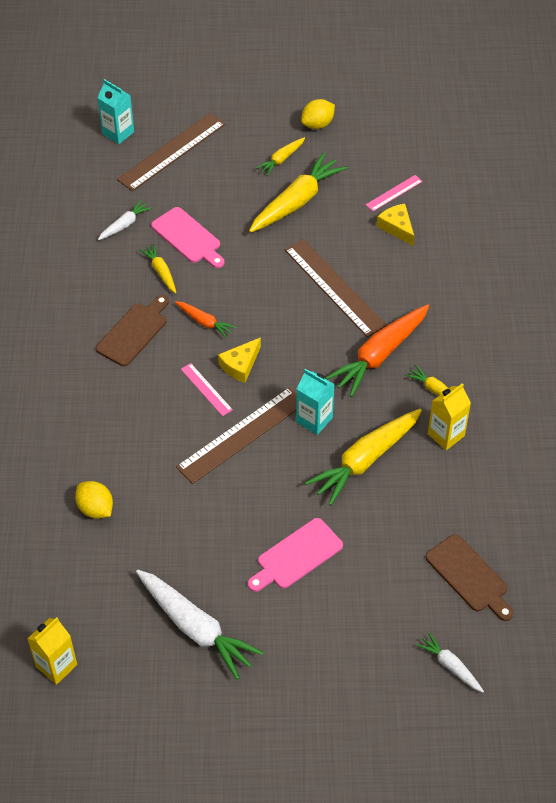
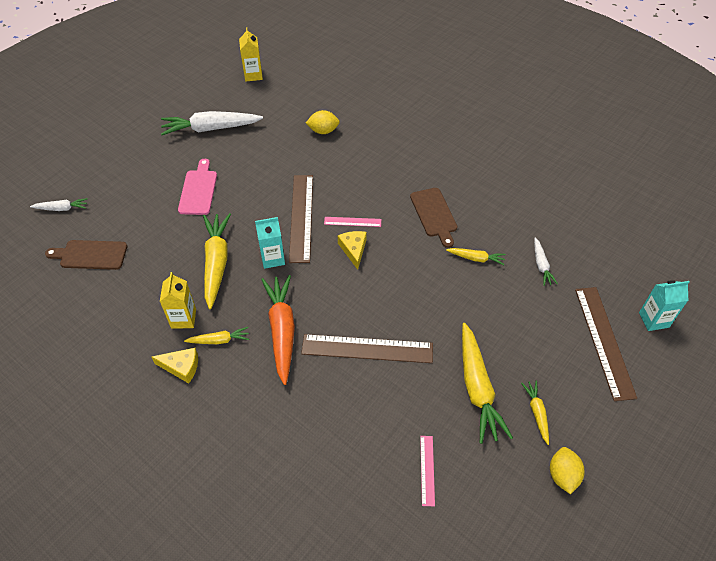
camera: 130 degrees right, 0 degrees up
pink cutting board [151,207,225,268] -> none
orange carrot [175,301,236,338] -> none
yellow cheese [377,204,415,246] -> yellow cheese moved to [151,348,198,383]

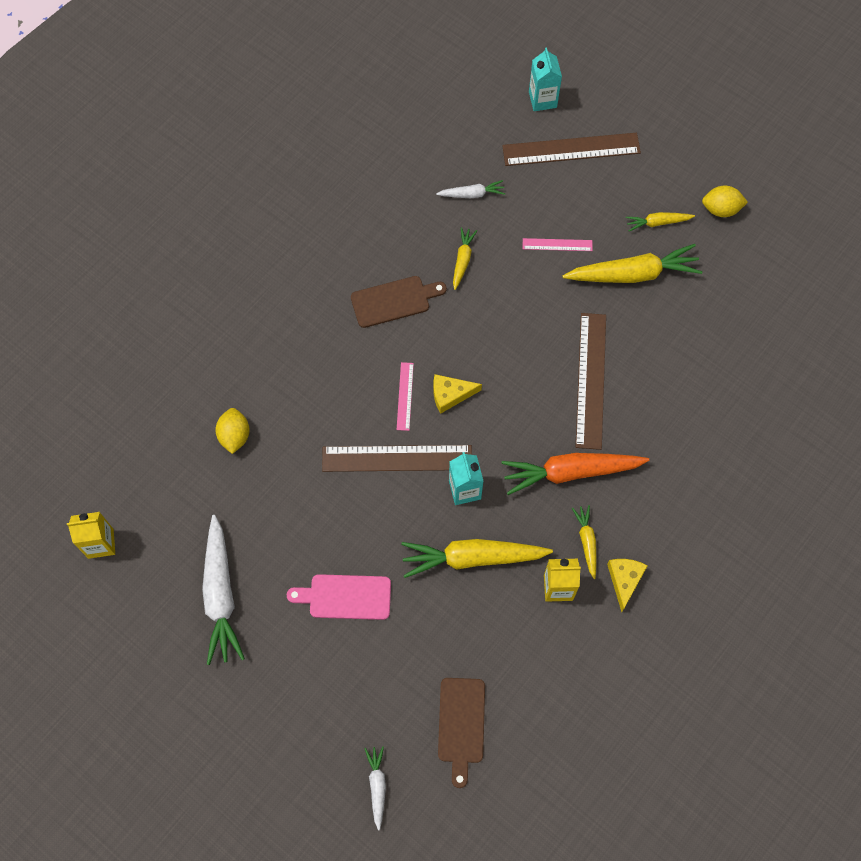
camera: 90 degrees left, 15 degrees up
pink ruler [420,436,435,506] -> pink ruler moved to [523,238,593,251]

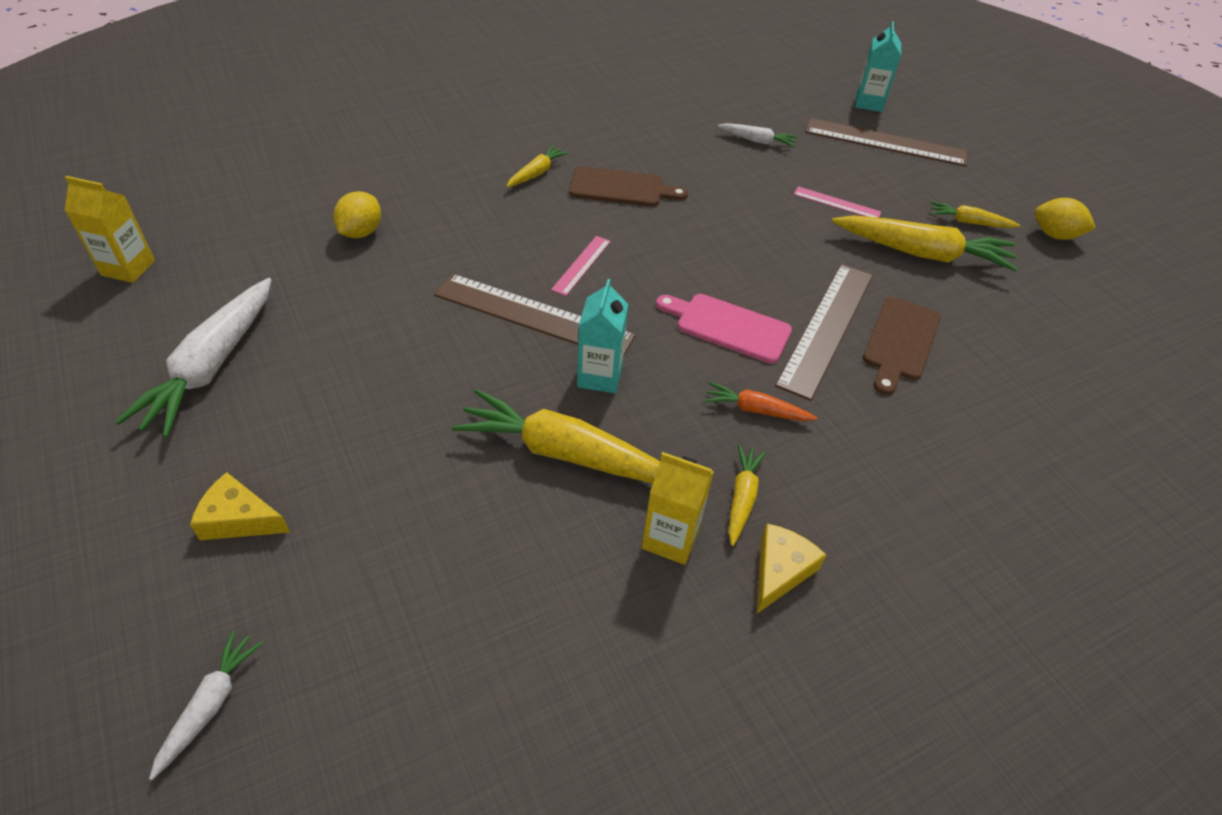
camera: 20 degrees right, 20 degrees down
pink cutting board [287,574,391,620] -> pink cutting board moved to [656,294,792,363]
yellow cheese [434,374,482,414] -> yellow cheese moved to [190,472,290,540]
brown cutting board [438,678,485,788] -> brown cutting board moved to [863,297,940,395]
yellow carrot [453,227,477,290] -> yellow carrot moved to [506,145,569,187]
orange carrot [502,453,649,495] -> orange carrot [704,382,817,421], size x0.51

